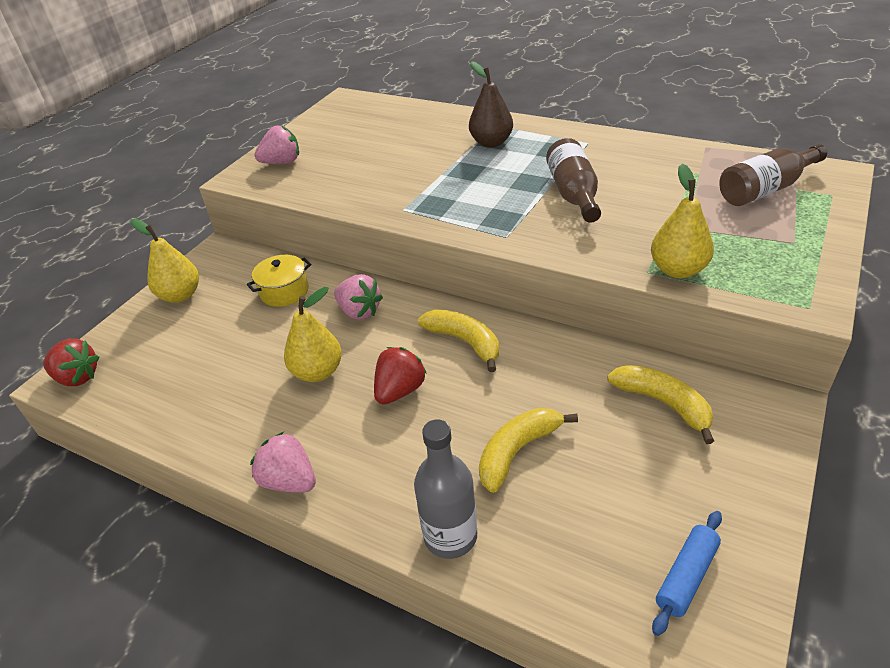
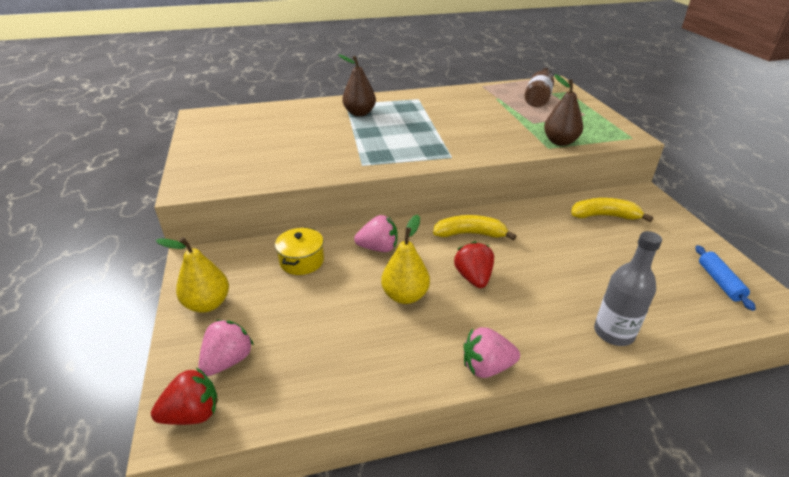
camera: 45 degrees left, 5 degrees down
pink strawberry [254,125,299,164] -> pink strawberry moved to [198,320,254,376]
yellow banana [479,408,578,493] -> none
brown bottle [546,138,601,223] -> none
yellow pear [651,164,714,278] -> brown pear [544,74,583,146]

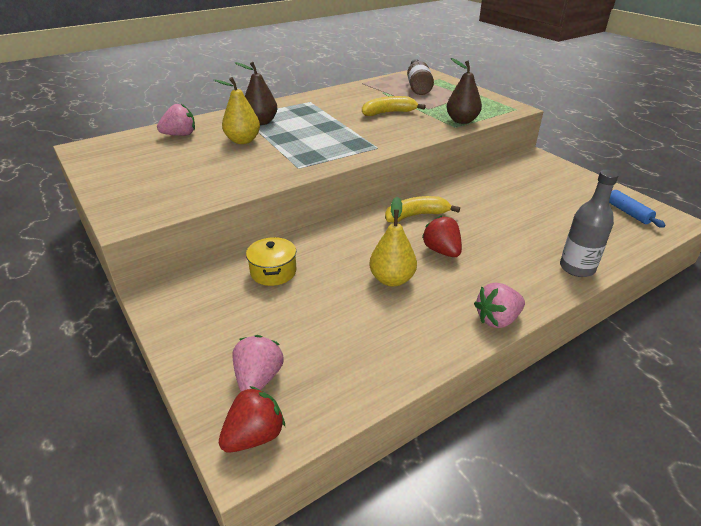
camera: 20 degrees left, 0 degrees up
yellow pear [156,237,229,313] -> yellow pear moved to [214,77,260,144]
pink strawberry [354,215,398,252] -> pink strawberry moved to [157,104,195,136]
yellow banana [571,198,653,222] -> yellow banana moved to [362,96,426,116]

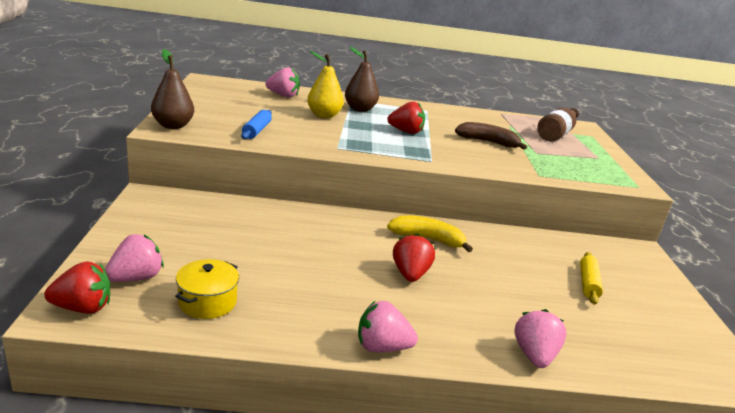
camera: 30 degrees right, 10 degrees down
yellow pot [246,237,297,286] -> yellow pot moved to [175,259,239,319]
yellow banana [362,96,426,116] -> brown banana [455,122,527,150]
yellow pear [369,197,417,287] -> none
brown pear [447,58,482,124] -> brown pear moved to [151,49,194,129]
grey bottle [560,170,619,277] -> pink strawberry [515,309,566,368]
blue rolling pin [609,190,666,228] -> blue rolling pin moved to [241,110,272,139]
none -> red strawberry [387,102,425,134]
none -> yellow rolling pin [580,252,603,305]

